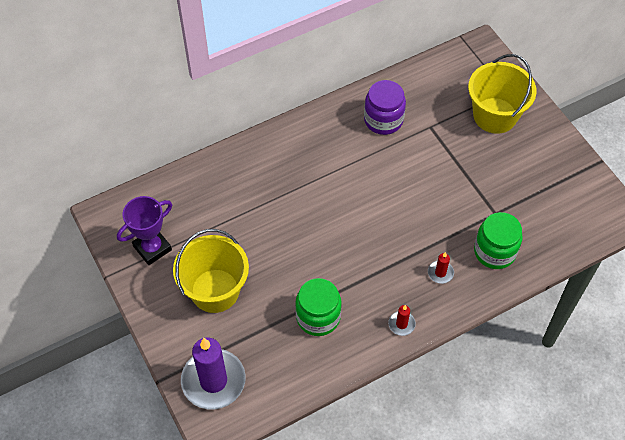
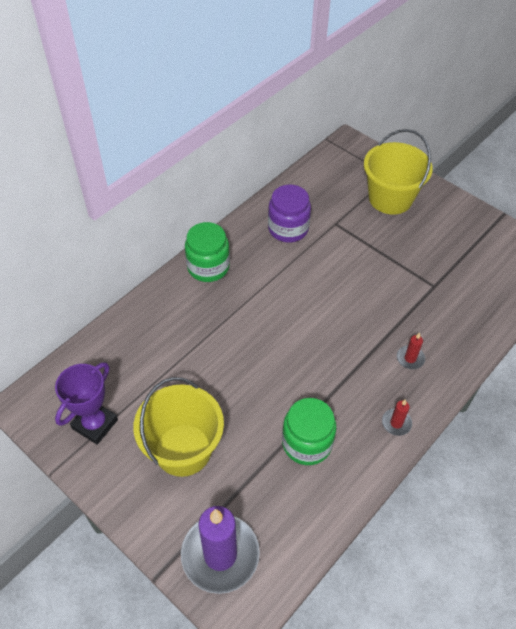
camera: 20 degrees left, 5 degrees down
green jar [474,212,523,269] -> green jar moved to [185,222,230,282]

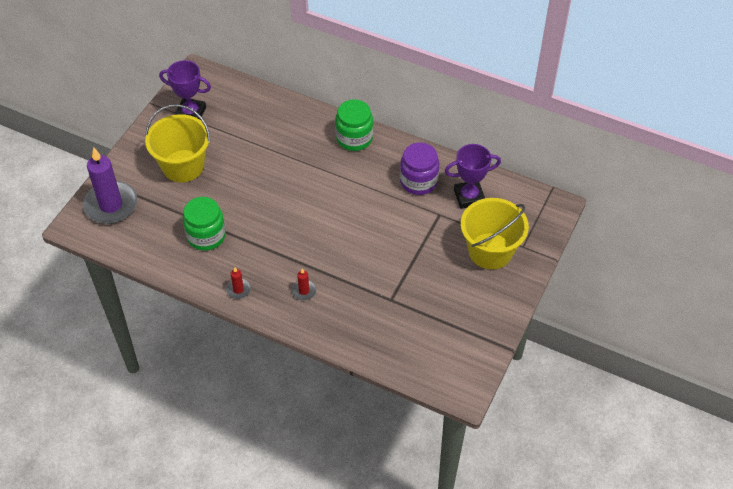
camera: 75 degrees right, 0 degrees up
none -> purple trophy [445,144,501,209]

